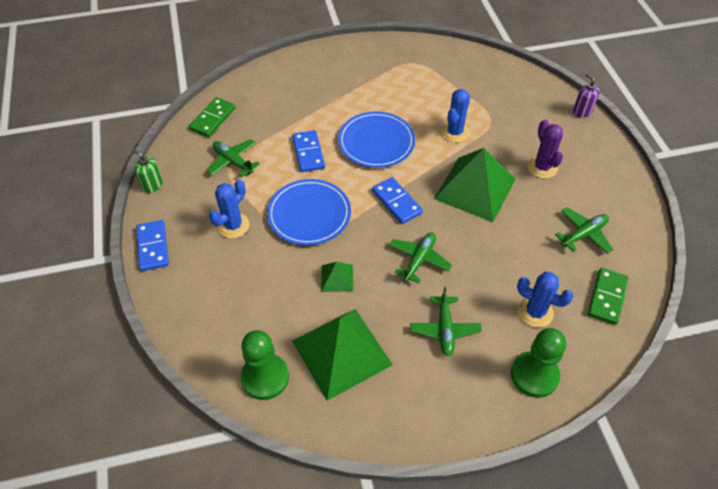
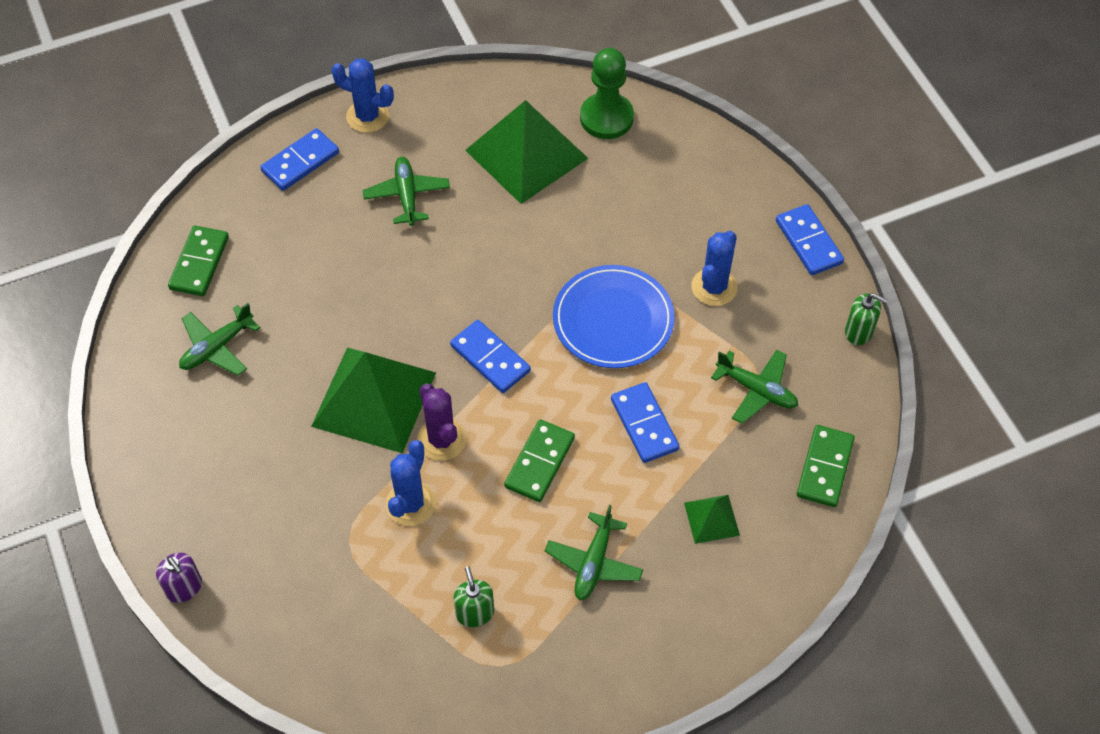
camera: 170 degrees right, 5 degrees up
green pyramid [321,262,353,292] -> green pyramid moved to [684,495,740,544]
blue plate [338,112,415,168] -> green domino [504,419,575,502]
green plane [389,232,452,284] -> green plane moved to [545,505,643,601]
green pawn [511,328,566,398] -> blue domino [260,128,339,191]
blue cactus [517,272,573,328] -> blue cactus moved to [331,59,394,133]
purple cactus [527,120,563,179] -> purple cactus moved to [417,383,466,461]
none -> green soap dispenser [453,566,494,627]

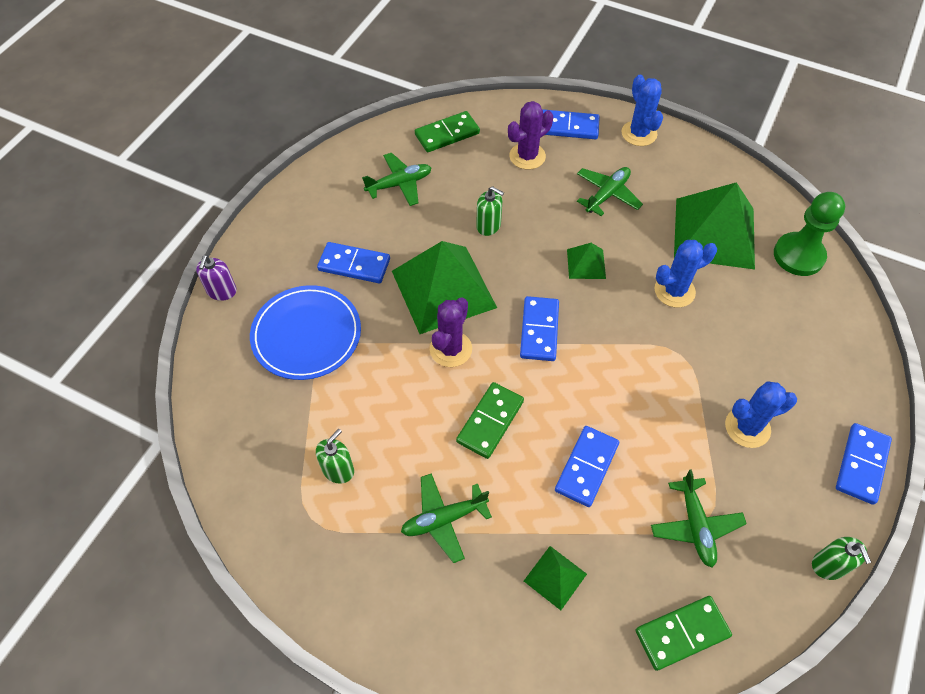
camera: 50 degrees right, 0 degrees up
green plane [179,303,260,376] -> green plane turned 150 degrees clockwise [362,153,431,206]
blue cactus [386,440,436,526] -> blue cactus moved to [655,240,717,307]
green domino [504,419,575,502] -> green domino turned 45 degrees counterclockwise [456,382,524,459]
blue plate [553,265,675,368] -> blue plate moved to [250,285,361,380]
none -> blue domino [317,242,390,283]
none -> green soap dispenser [476,186,504,236]
none -> purple cactus [508,101,553,170]
none -> green pyramid [567,243,606,279]

